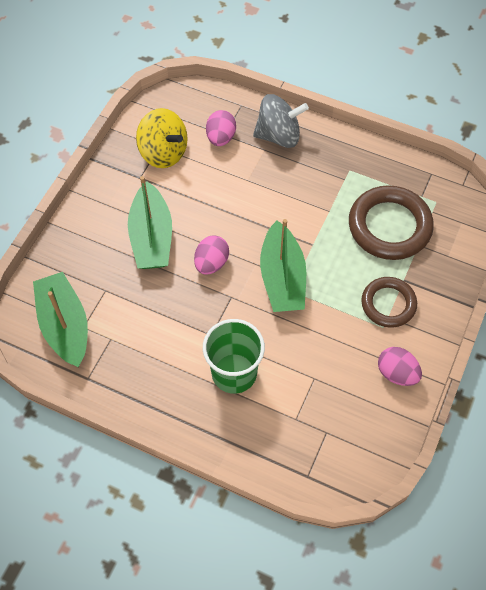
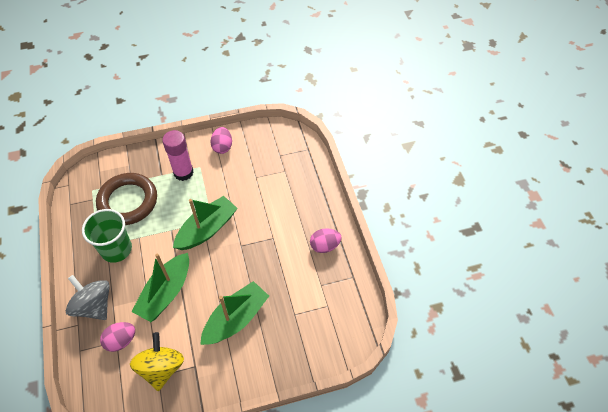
camera: 130 degrees left, 5 degrees down
green boat [33,272,88,367] -> green boat moved to [132,253,189,322]
pink egg [194,236,229,275] -> pink egg moved to [310,228,342,253]
green cup [203,319,265,394] -> green cup moved to [82,209,132,263]
brown ring [361,277,417,328] -> pink glue stick [162,130,194,181]

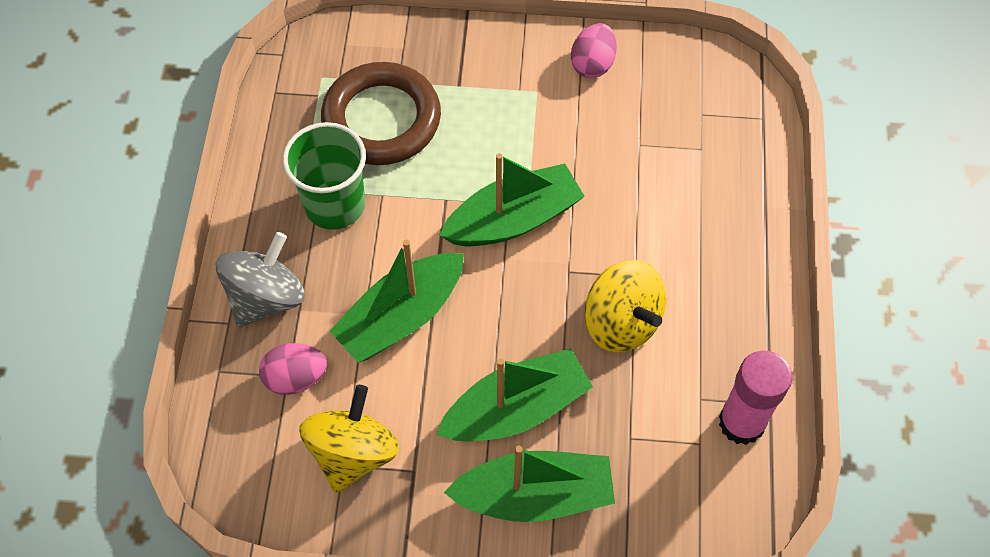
camera: 20 degrees right, 5 degrees up
grey spinning top [66,275,110,320] -> grey spinning top turned 60 degrees clockwise [215,232,305,327]
pink glue stick [162,130,194,181] -> pink glue stick moved to [719,351,792,445]
pink egg [310,228,342,253] -> none
none -> green boat [444,446,615,522]
none -> yellow spinning top [584,260,666,353]

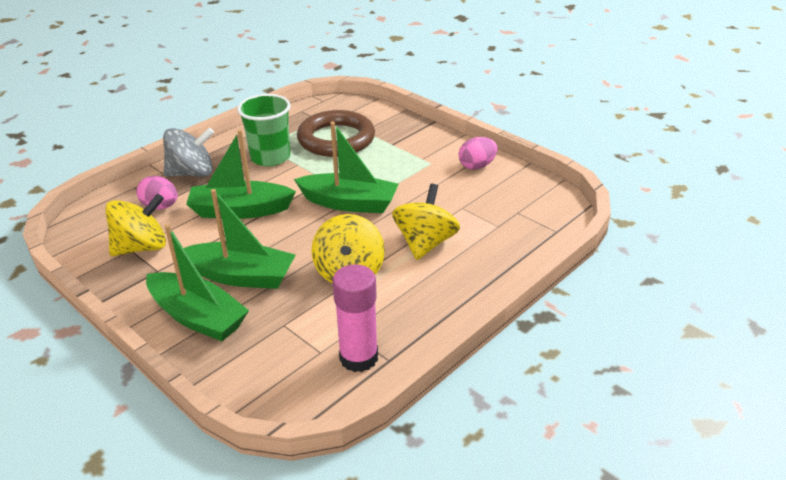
camera: 40 degrees right, 25 degrees down
none -> yellow spinning top [392,184,460,260]

